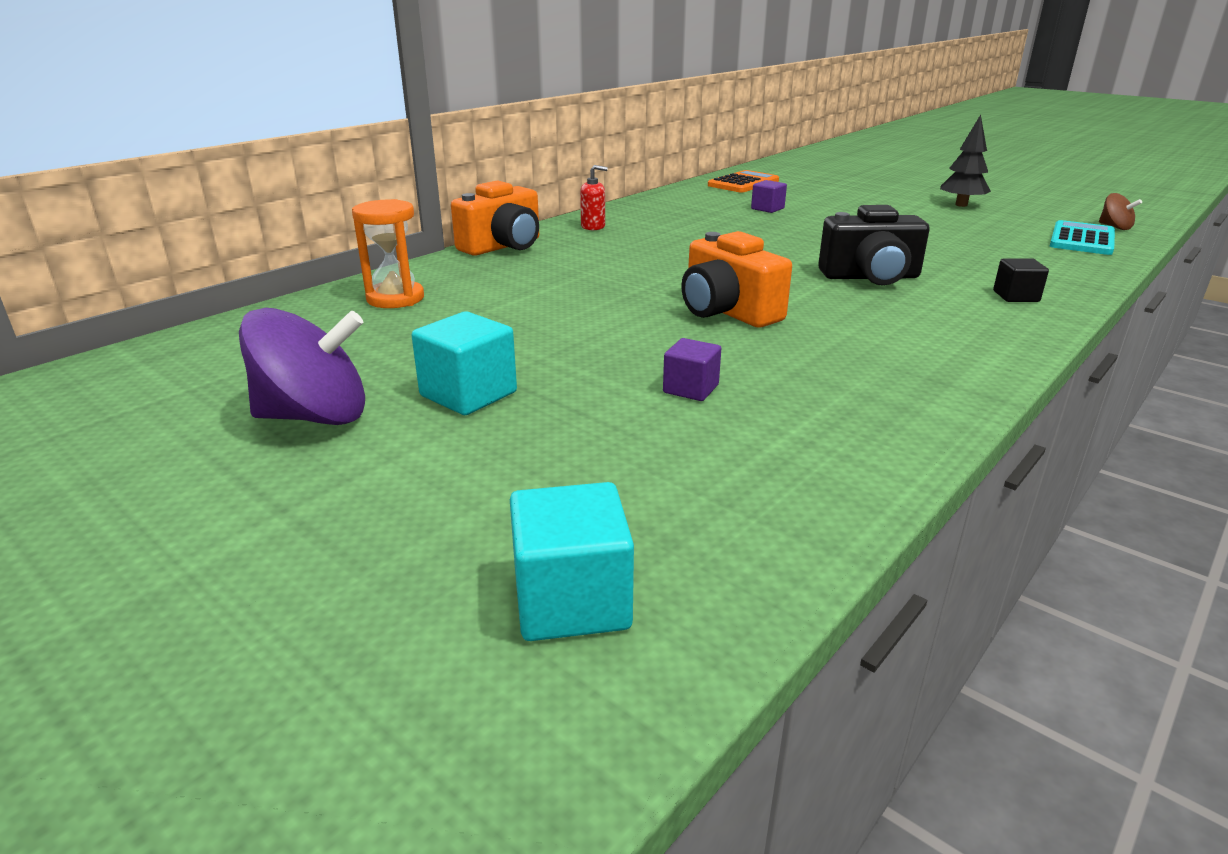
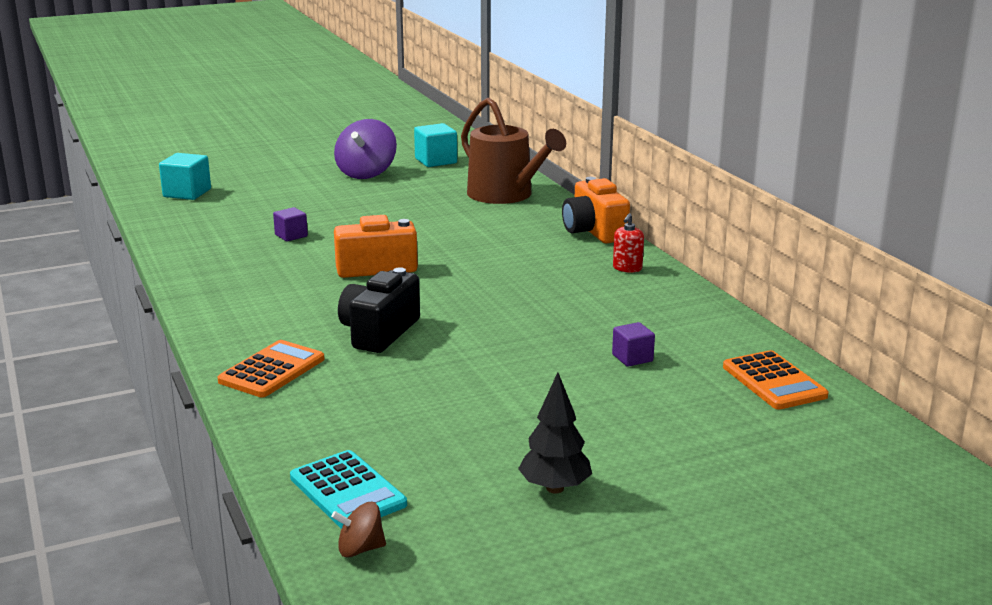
camera: 115 degrees right, 5 degrees down
orange hourglass [352,199,424,308] -> brown watering can [461,98,566,204]
turquoise cube [411,312,517,415] -> turquoise cube moved to [414,123,457,167]
black cube [993,258,1049,302] -> orange calculator [217,340,324,397]

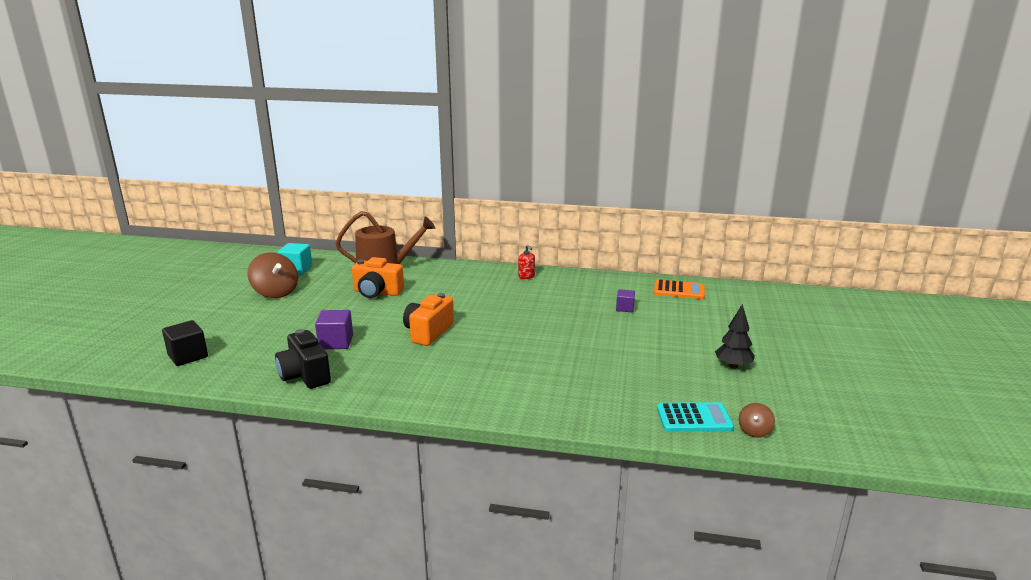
camera: 55 degrees left, 0 degrees up
turquoise cube [159,153,211,200] -> black cube [162,320,208,366]
orange calculator [217,340,324,397] -> none
purple cube [273,207,308,241] -> purple cube [315,310,353,349], size x1.59
purple spinning top [334,119,397,179] -> brown spinning top [247,252,298,298]
black camera [338,267,420,353] -> black camera moved to [275,329,331,389]
orange camera [562,177,630,243] -> orange camera moved to [352,257,404,298]

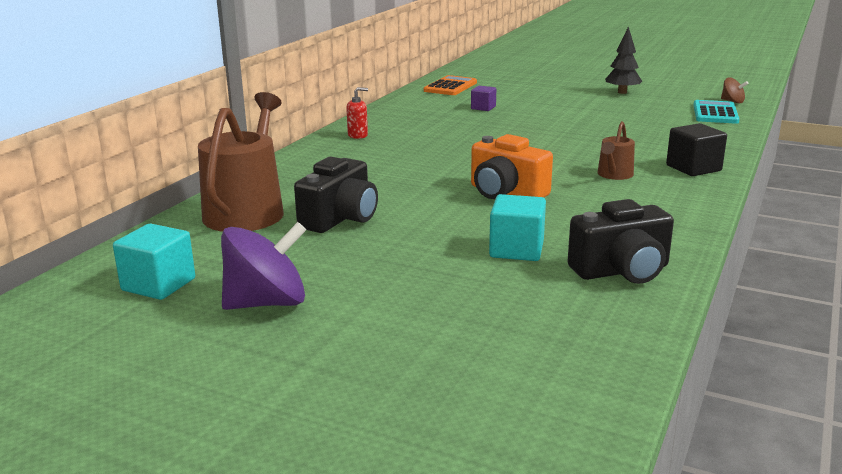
camera: 75 degrees left, 0 degrees up
black cube [162,320,208,366] -> black cube moved to [666,123,727,176]
brown spinning top [247,252,298,298] -> purple spinning top [221,222,306,310]
purple cube [315,310,353,349] -> turquoise cube [489,194,546,261]
orange camera [352,257,404,298] -> black camera [294,157,378,233]
none -> brown watering can [597,121,635,180]

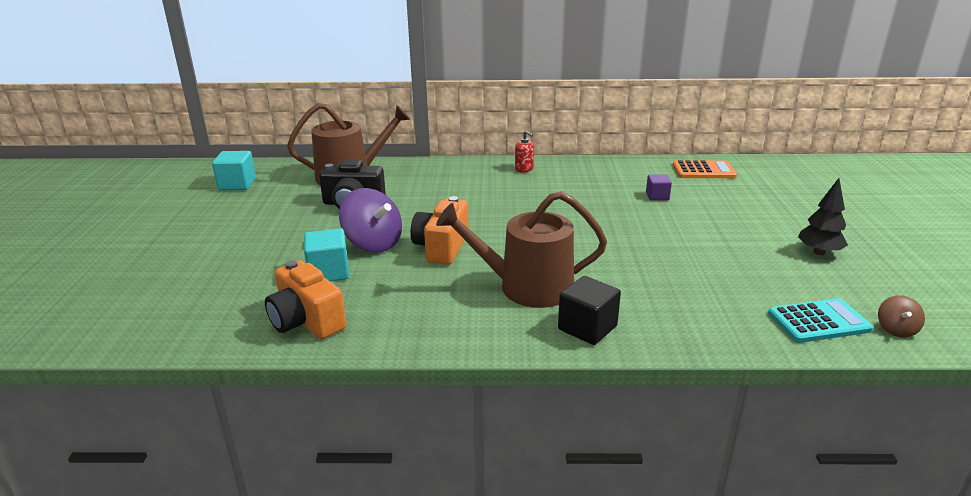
camera: 65 degrees right, 5 degrees up
purple spinning top [221,222,306,310] -> purple spinning top moved to [339,188,402,253]
black camera [568,199,674,284] -> orange camera [265,260,346,339]
brown watering can [597,121,635,180] -> brown watering can [436,191,607,308], size x2.03

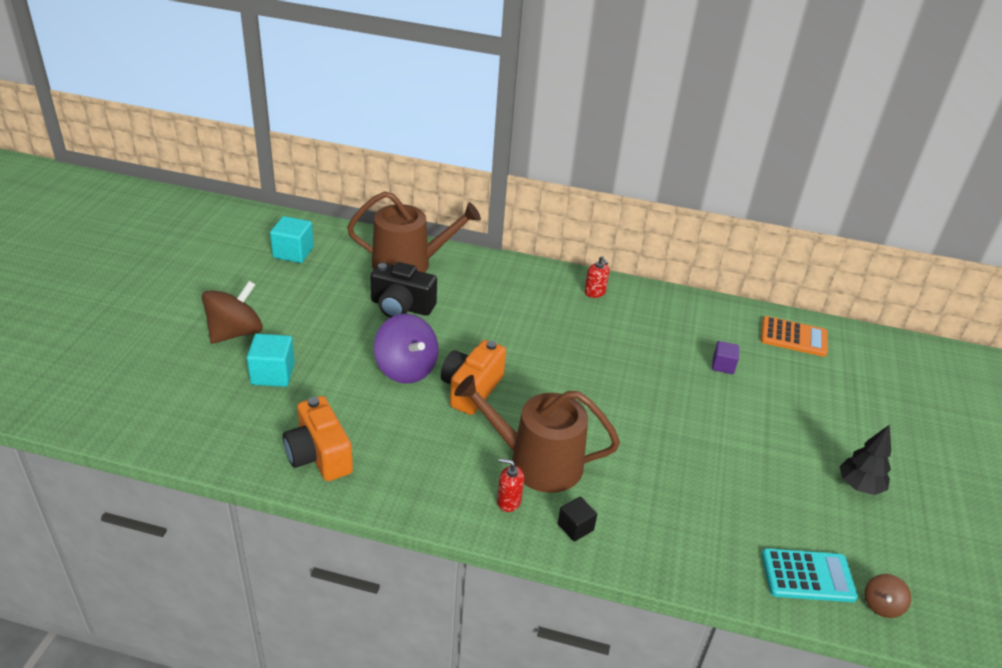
camera: 10 degrees right, 10 degrees up
turquoise cube [304,228,349,281] -> turquoise cube moved to [247,334,295,387]
black cube [558,276,621,345] -> black cube [558,497,597,541], size x0.63
none -> brown spinning top [202,281,263,344]
none -> red soap dispenser [497,458,524,512]

